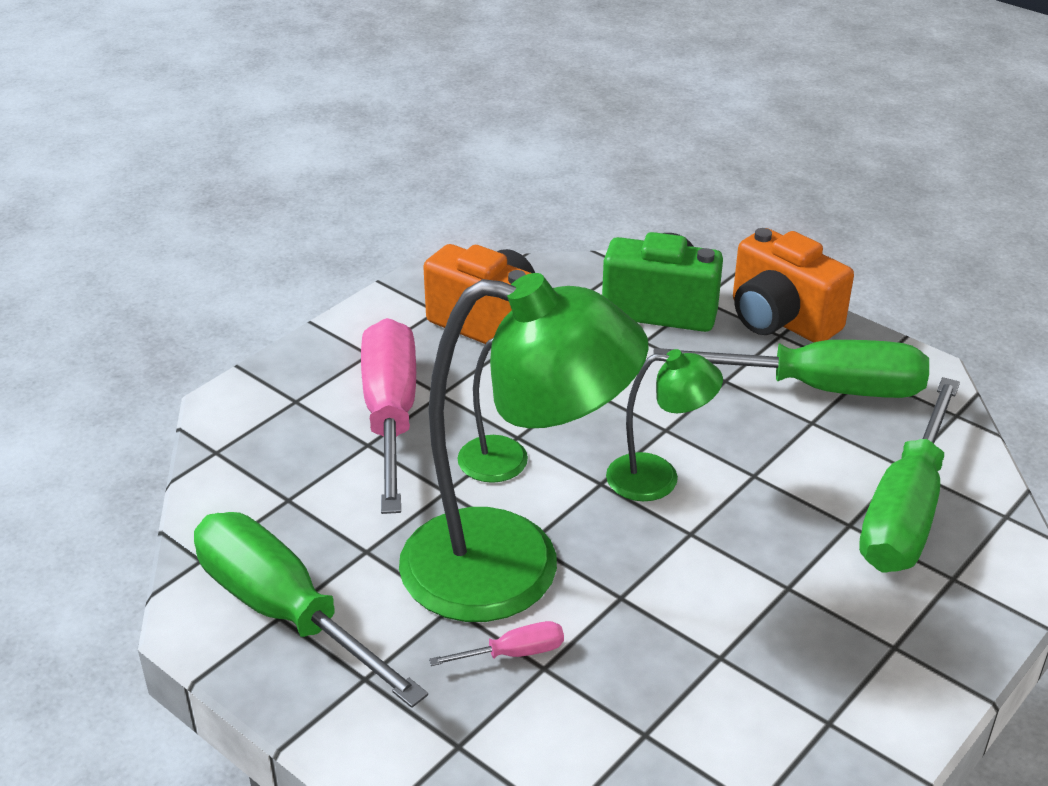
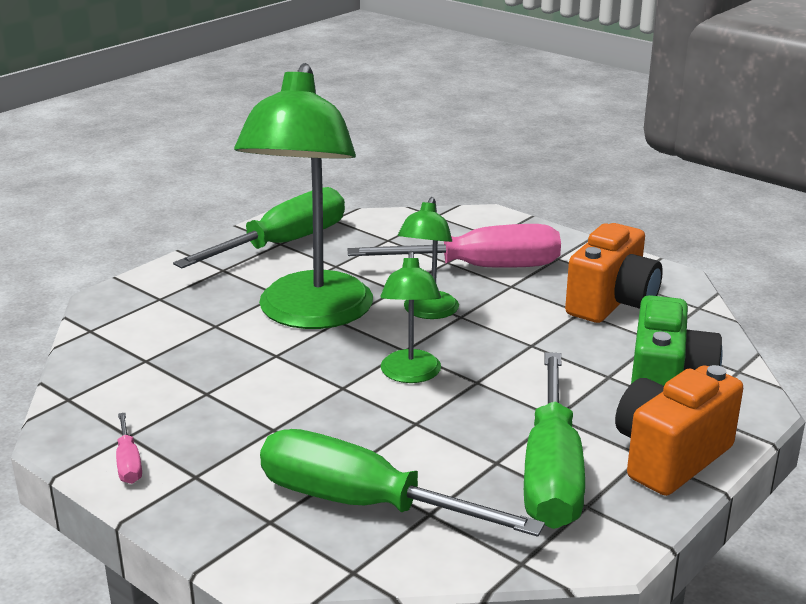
camera: 90 degrees right, 10 degrees down
pink screwdriver [429,621,564,666] -> pink screwdriver moved to [116,413,142,484]

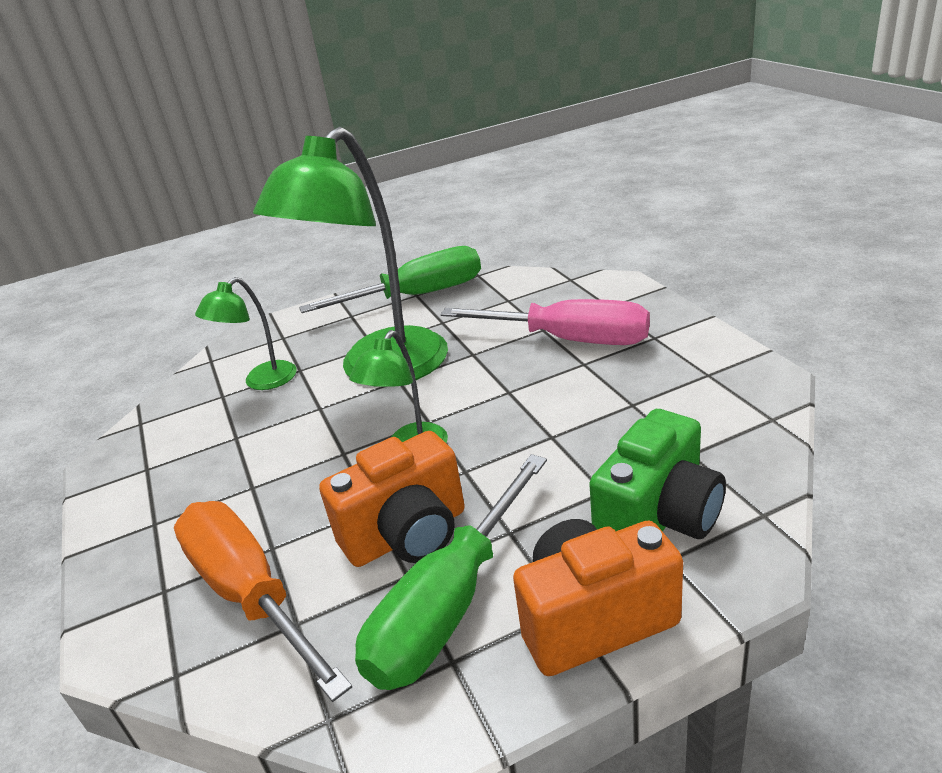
camera: 30 degrees right, 5 degrees up
pink screwdriver [116,413,142,484] -> none
green screwdriver [260,429,545,537] -> orange screwdriver [174,501,352,702]
green lamp [398,197,459,319] -> green lamp moved to [195,277,297,390]
orange camera [565,223,663,323] -> orange camera moved to [319,431,465,567]

